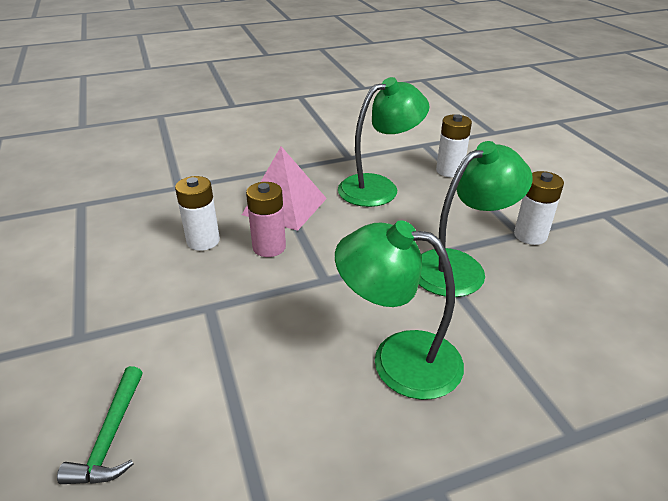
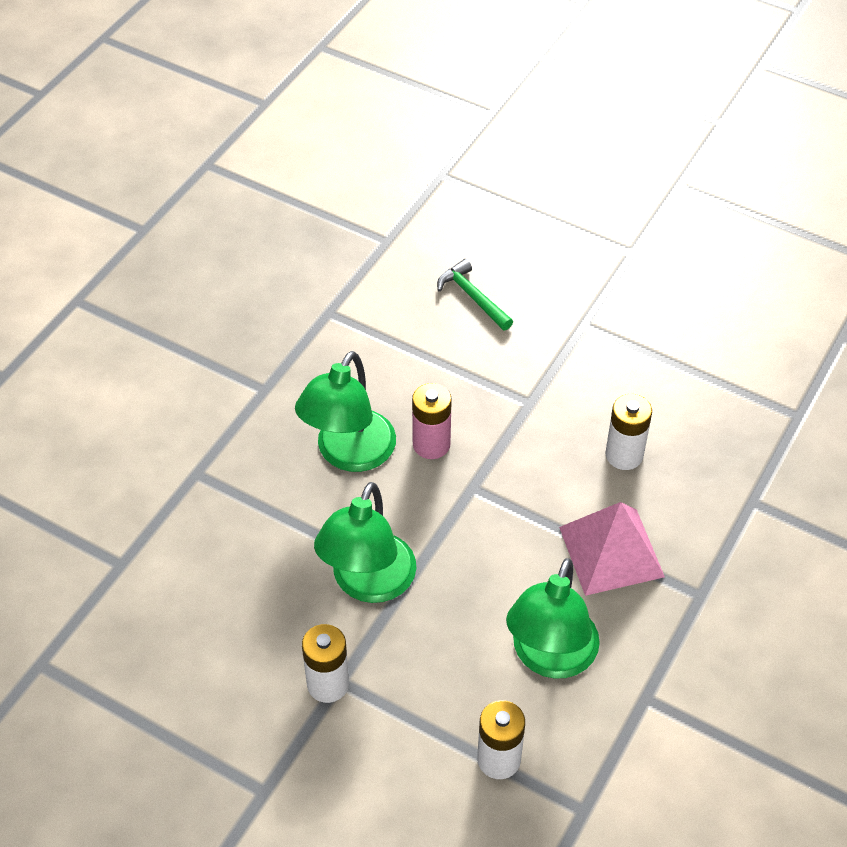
camera: 140 degrees right, 15 degrees up
pink battery [246,182,286,257] -> pink battery moved to [412,383,452,459]
green lamp [335,220,464,400] -> green lamp turned 135 degrees clockwise [295,351,396,472]

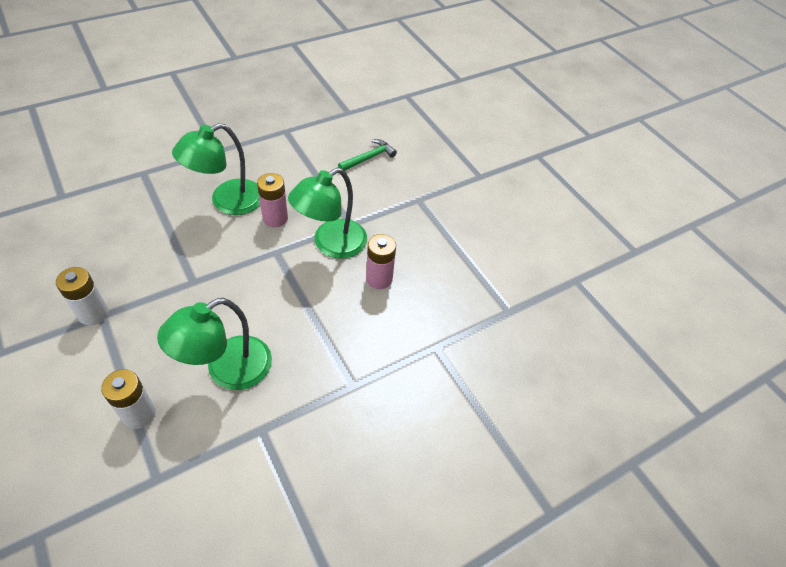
camera: 25 degrees right, 0 degrees up
green lamp [314,482,416,603] -> green lamp moved to [288,168,367,259]
green hammer [437,259,513,330] -> green hammer turned 60 degrees clockwise [338,139,397,171]
pink pyramid [559,502,665,596] -> none
white battery [606,394,652,470] -> pink battery [366,234,396,289]

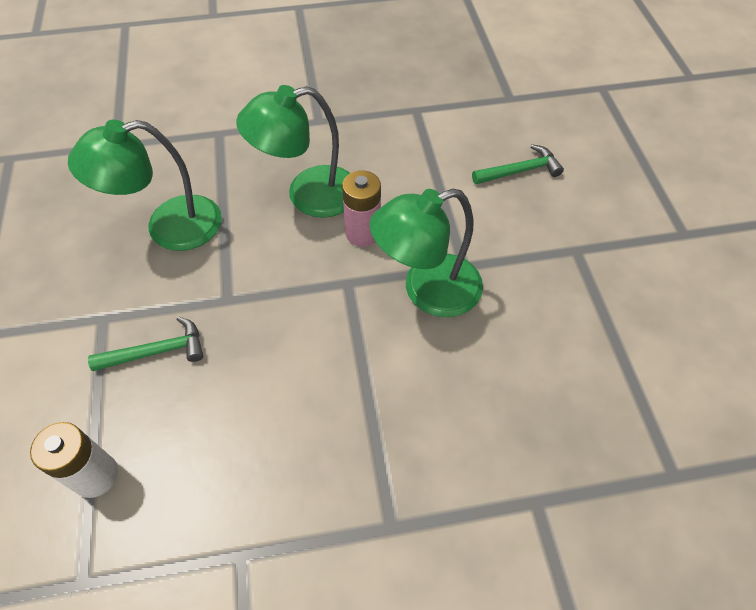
camera: 25 degrees right, 5 degrees up
white battery [56,267,108,325] -> none
green lamp [157,298,272,390] -> green lamp moved to [68,120,222,251]
pink battery [366,234,396,289] -> none
none -> green hammer [88,317,203,371]

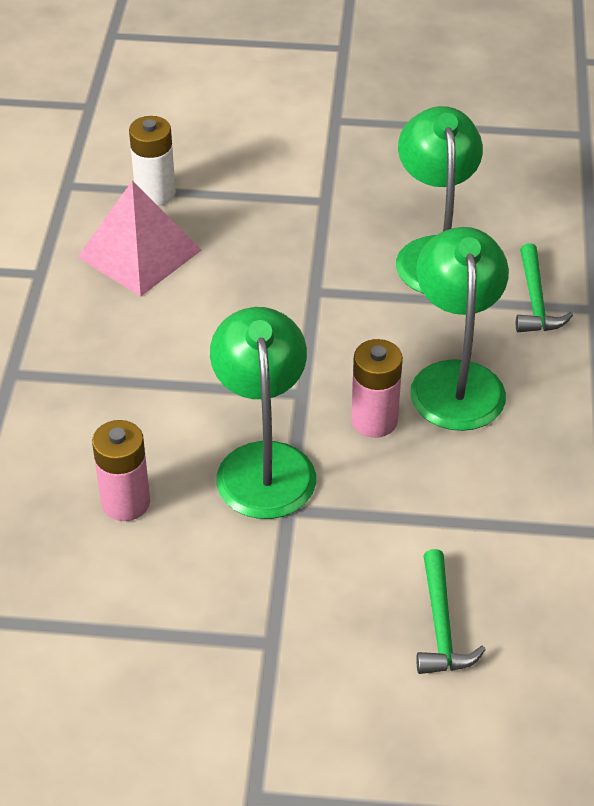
camera: 105 degrees right, 10 degrees down
green hammer [88,317,203,371] -> green hammer moved to [516,243,573,332]
none -> pink pyramid [78,181,201,297]
none -> pink battery [92,420,150,521]

